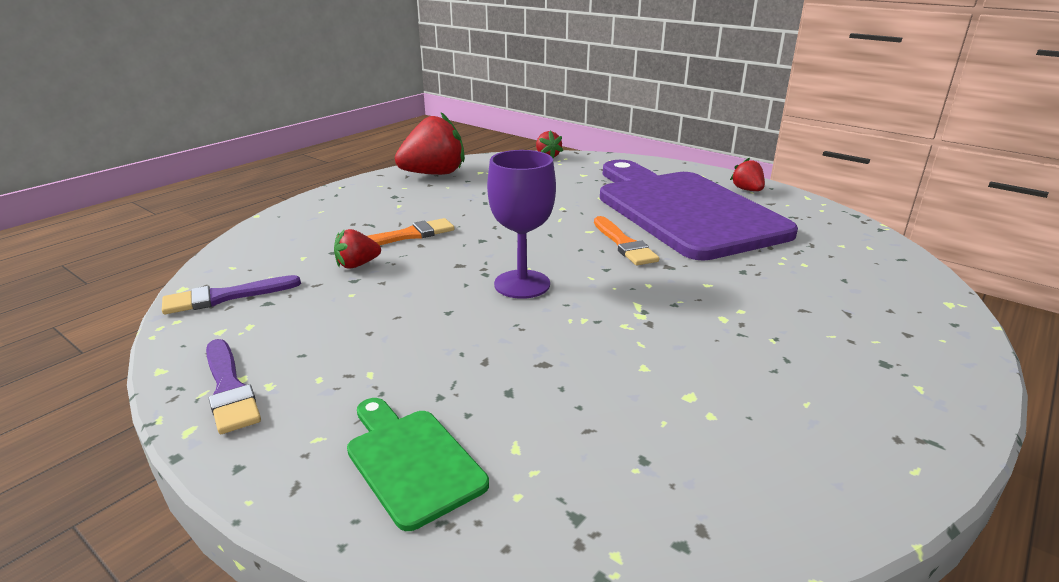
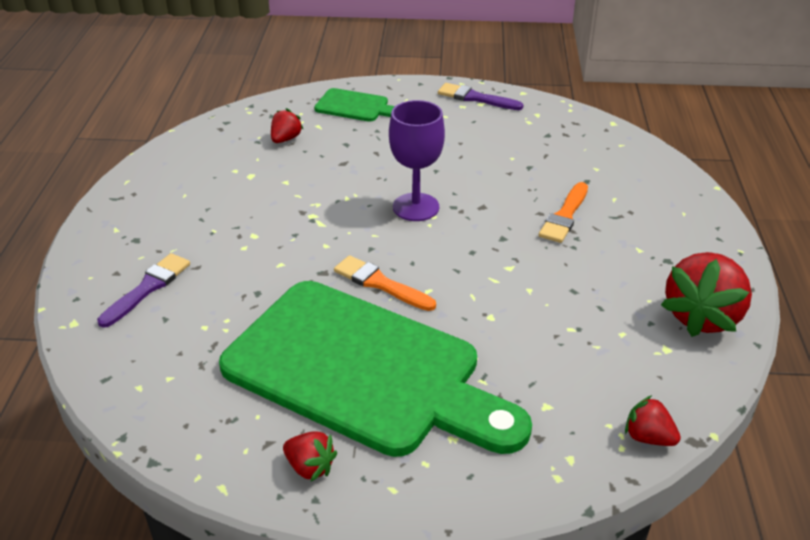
camera: 145 degrees right, 10 degrees up
purple brush [162,275,301,314] -> purple brush moved to [97,253,190,328]
red strawberry [334,229,381,269] -> red strawberry moved to [271,108,304,143]
purple cutting board [600,160,798,261] -> green cutting board [219,281,532,457]

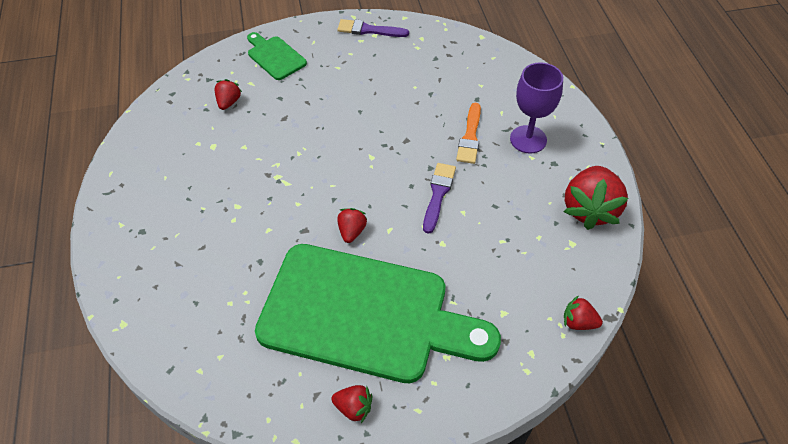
camera: 15 degrees left, 15 degrees up
purple brush [97,253,190,328] -> purple brush moved to [423,163,456,234]
green cutting board [314,88,395,122] -> green cutting board turned 135 degrees counterclockwise [247,32,307,80]
orange brush [334,255,436,311] -> red strawberry [337,208,367,243]
purple goblet [389,100,445,221] -> purple goblet moved to [510,62,563,153]

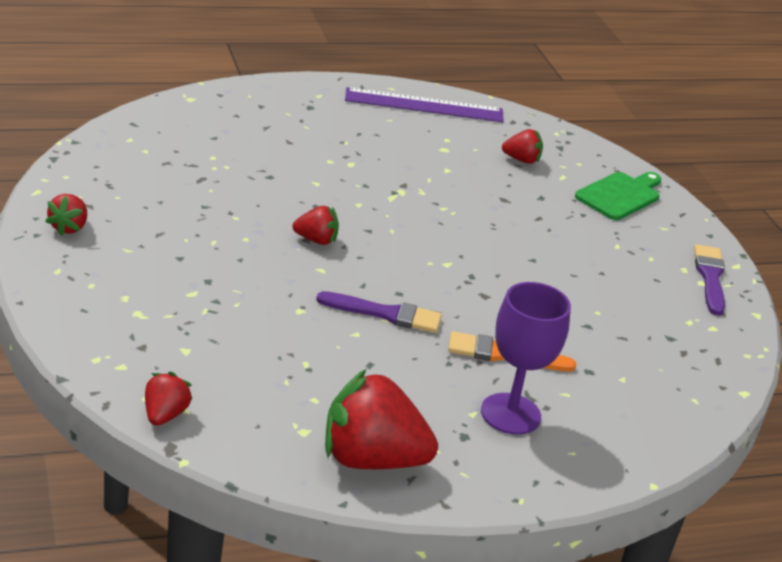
camera: 80 degrees right, 20 degrees down
green cutting board [255,244,501,383] -> none
none -> purple ruler [345,87,504,122]

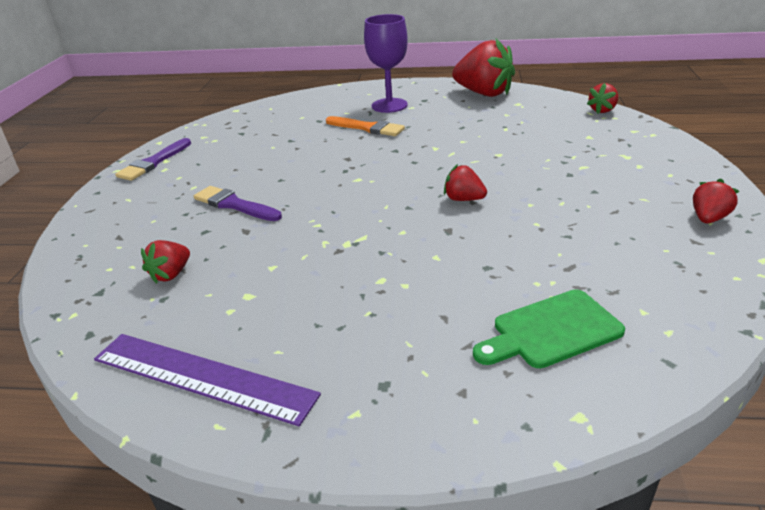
camera: 150 degrees left, 0 degrees up
purple brush [316,291,442,333] -> purple brush moved to [194,186,282,221]
red strawberry [502,129,543,164] -> red strawberry turned 90 degrees counterclockwise [141,240,190,284]
green cutting board [575,172,661,220] -> green cutting board moved to [473,289,625,368]

